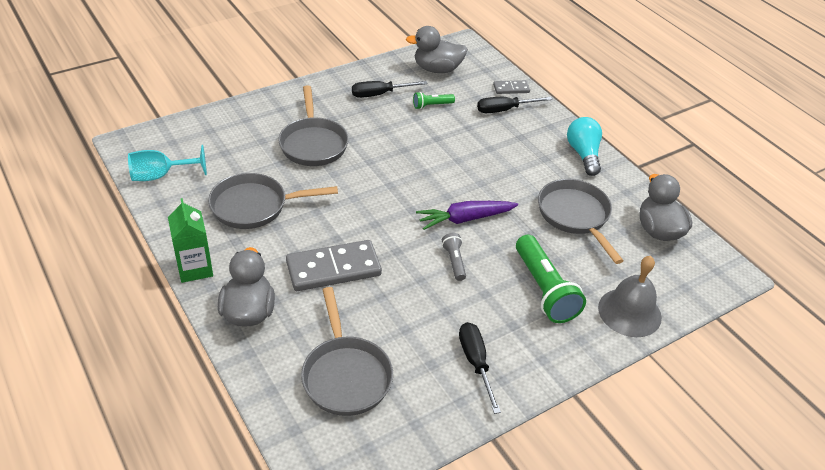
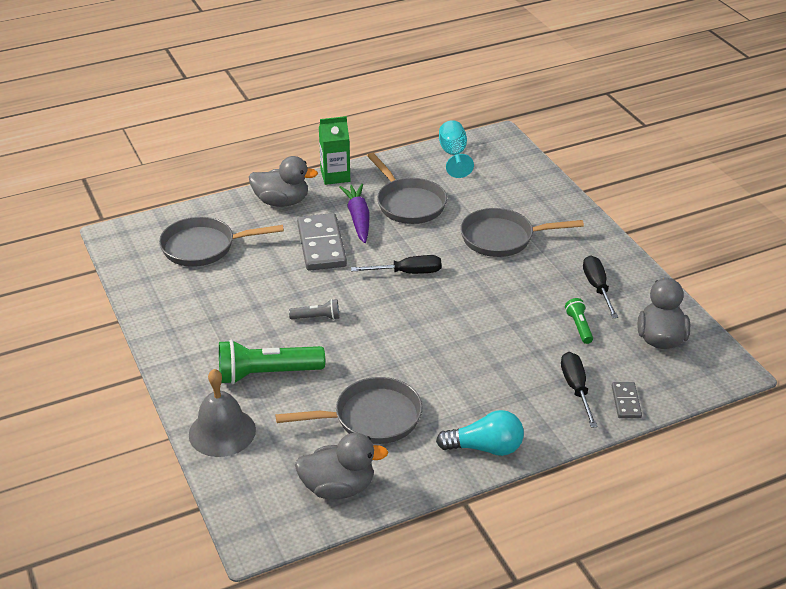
camera: 100 degrees right, 5 degrees down
grey pan [208,173,338,229] -> grey pan turned 150 degrees clockwise [367,153,447,224]
purple carrot [416,201,518,230] -> purple carrot moved to [339,184,370,243]
black screwdriver [459,322,501,414] -> black screwdriver moved to [351,255,442,274]

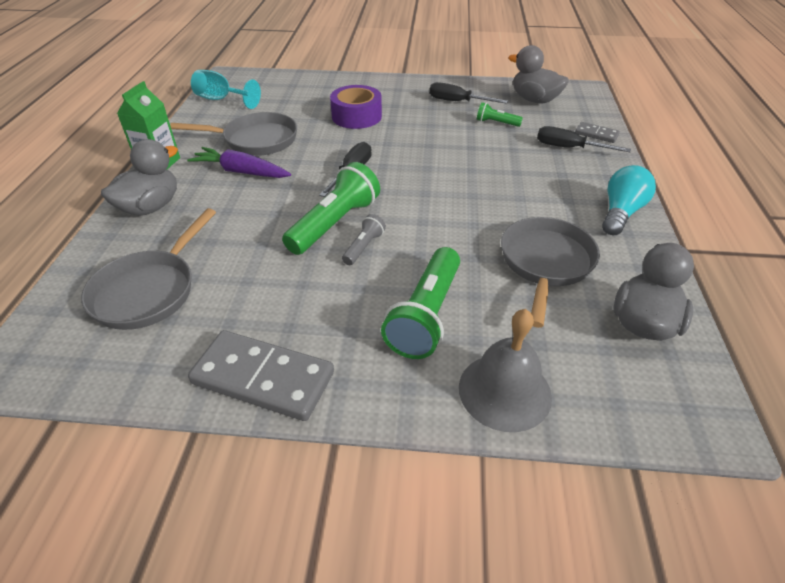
camera: 60 degrees left, 5 degrees up
grey domino [297,213,347,271] -> grey domino moved to [188,330,334,421]
grey pan [460,208,584,257] -> purple tape [330,85,382,129]
none -> green flashlight [282,162,380,255]

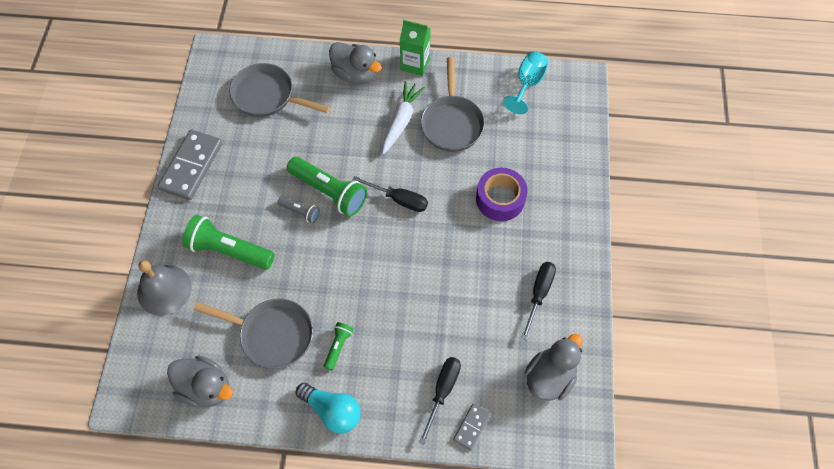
camera: 90 degrees right, 20 degrees up
purple carrot [187,147,291,178] -> white carrot [382,81,425,154]
green flashlight [477,102,523,127] -> green flashlight moved to [324,322,353,370]

